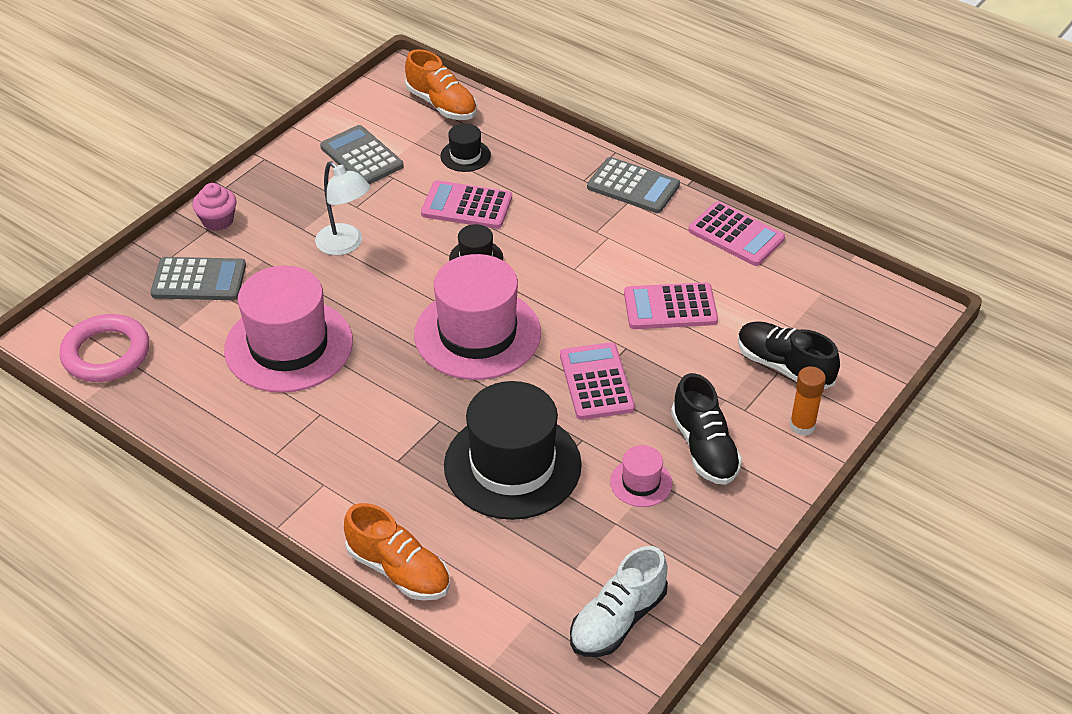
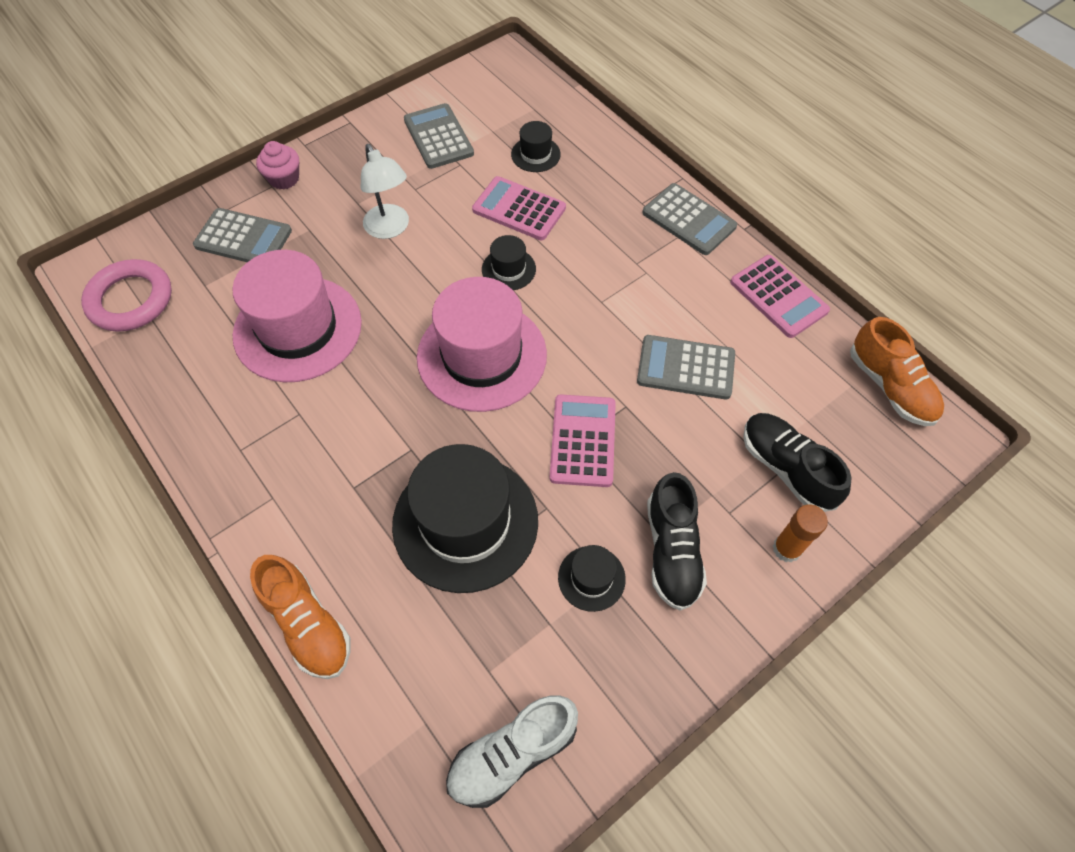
camera: 15 degrees right, 15 degrees up
orange shoe [405,49,477,120] -> orange shoe moved to [850,317,944,426]
pink hat [610,445,672,507] -> black hat [558,545,626,612]
pink calculator [624,282,718,329] -> grey calculator [637,335,735,400]

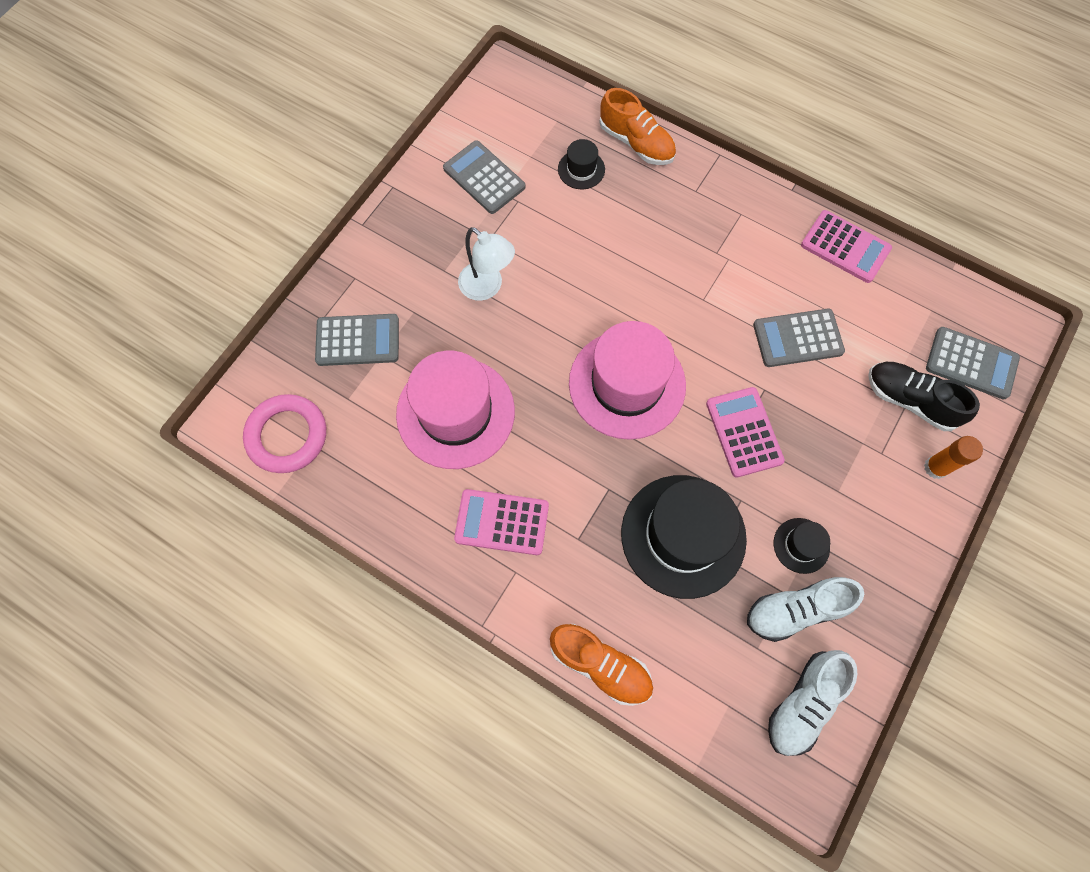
camera: 20 degrees left, 10 degrees up
pink cupcake [256,141,299,189] -> none
pink calculator [472,176,566,240] -> pink calculator moved to [454,489,549,555]
black hat [482,235,536,290] -> none
grey calculator [643,183,737,255] -> grey calculator moved to [926,327,1020,399]
black shoe [647,472,707,611] -> none
orange shoe [850,317,944,426] -> orange shoe moved to [599,88,676,165]
none -> white shoe [747,577,864,642]

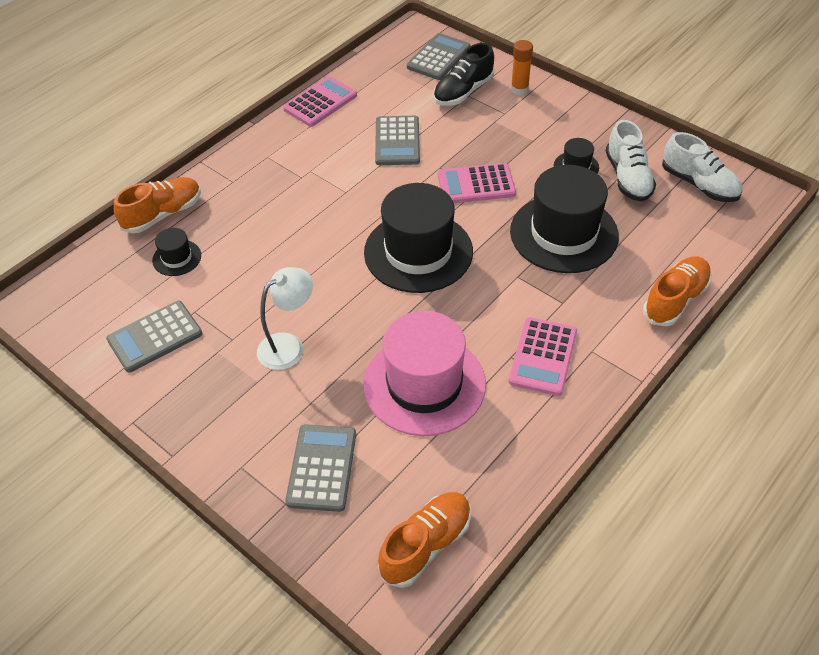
camera: 80 degrees left, 20 degrees down
pink ring [243,394,326,473] -> orange shoe [378,492,471,588]
pink hat [569,321,686,440] -> black hat [364,183,473,293]

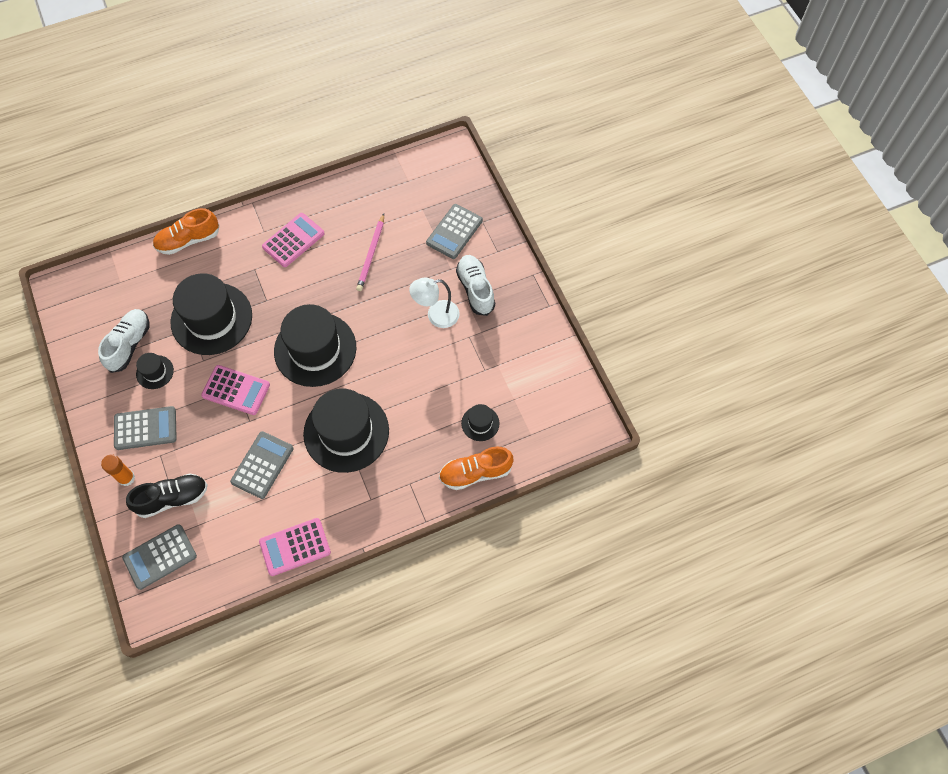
camera: 155 degrees left, 15 degrees up
grey calculator [106,301,202,373] -> grey calculator moved to [114,406,177,450]
pink hat [363,311,486,436] -> pink pencil [356,214,384,291]
orange shoe [378,492,471,588] -> none
white shoe [662,132,742,202] -> white shoe moved to [456,255,495,316]
none -> black hat [303,388,389,473]

